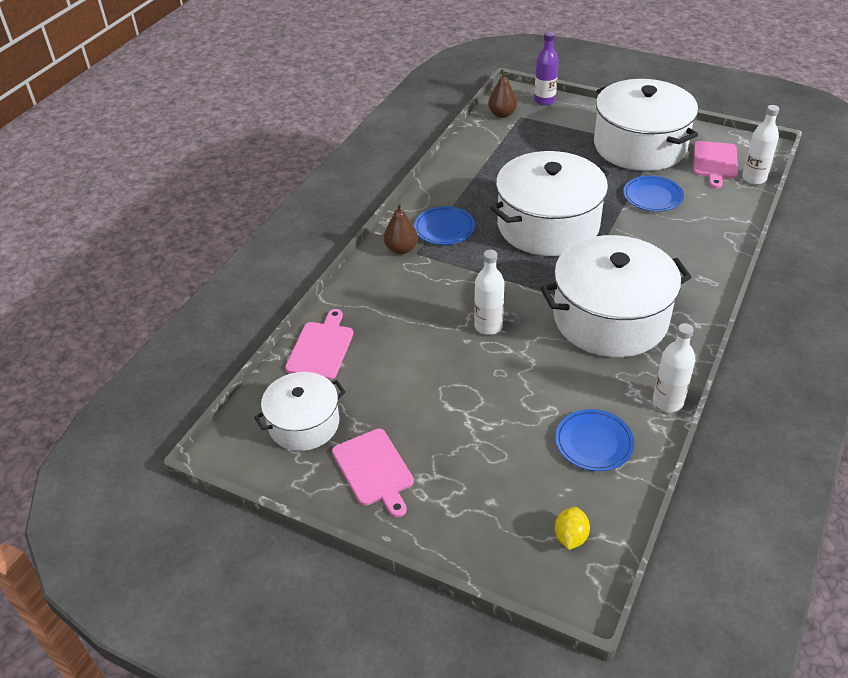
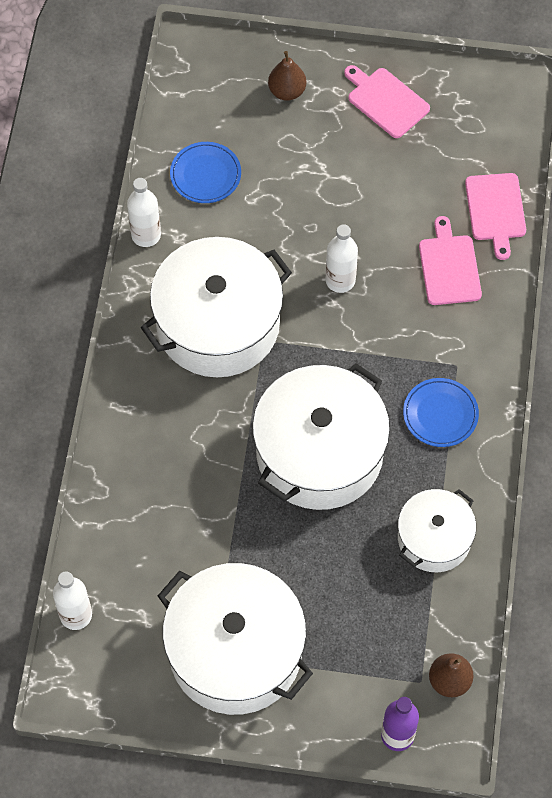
camera: 160 degrees right, 20 degrees up
white pot [254,372,346,451] -> white pot moved to [398,489,476,572]
brown pear [384,203,418,254] -> brown pear moved to [268,51,306,101]
yellow lemon [555,507,590,550] -> none
blue plate [623,176,684,212] -> none
pink cutting board [693,141,738,188] -> pink cutting board moved to [419,216,482,305]

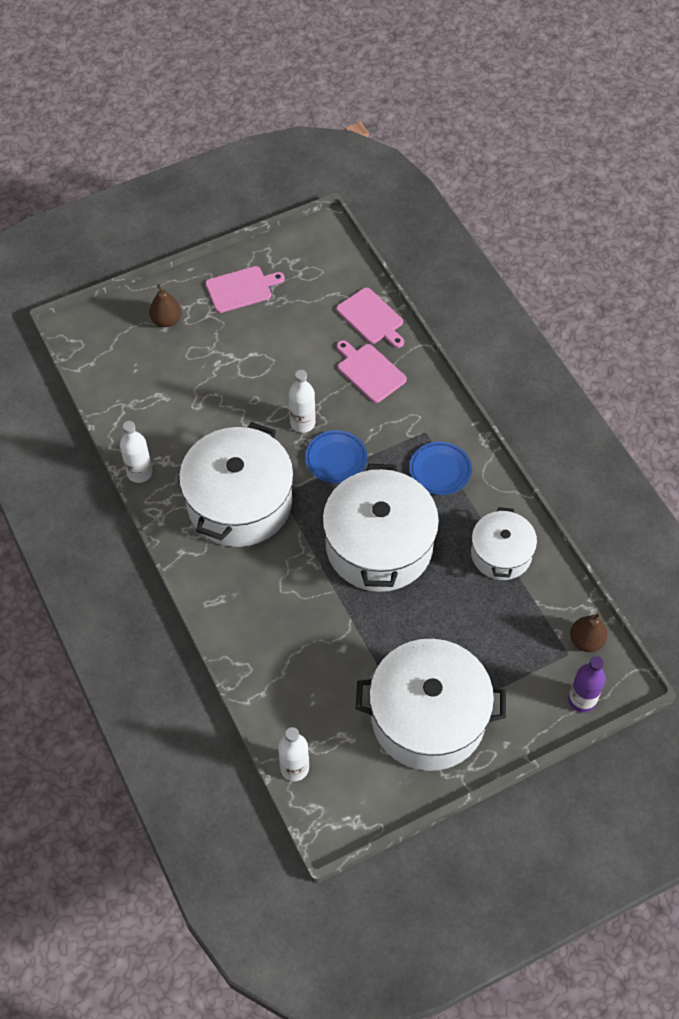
camera: 35 degrees left, 5 degrees down
blue plate [170,142,241,203] -> blue plate moved to [305,430,367,483]
pink cutting board [344,65,430,138] -> pink cutting board turned 150 degrees clockwise [205,266,285,313]

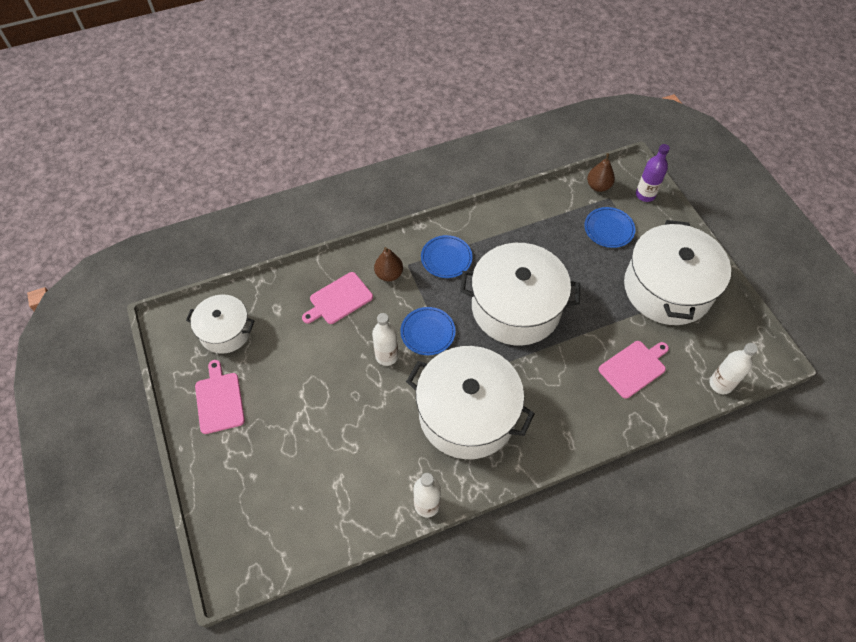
camera: 85 degrees left, 0 degrees up
brown pear [149,284,182,327] -> brown pear moved to [374,247,403,281]
pink cutting board [336,287,404,348] -> pink cutting board moved to [599,341,669,399]
white pot [471,507,537,580] -> white pot moved to [186,294,254,354]
none -> blue plate [584,207,635,248]

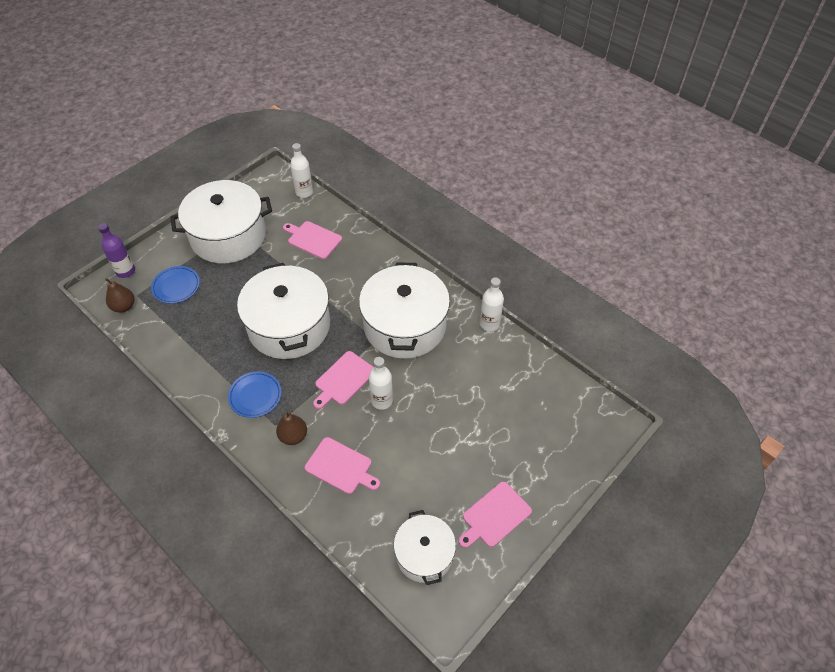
camera: 115 degrees left, 5 degrees down
blue plate [400,307,455,355] -> pink cutting board [313,351,374,409]

